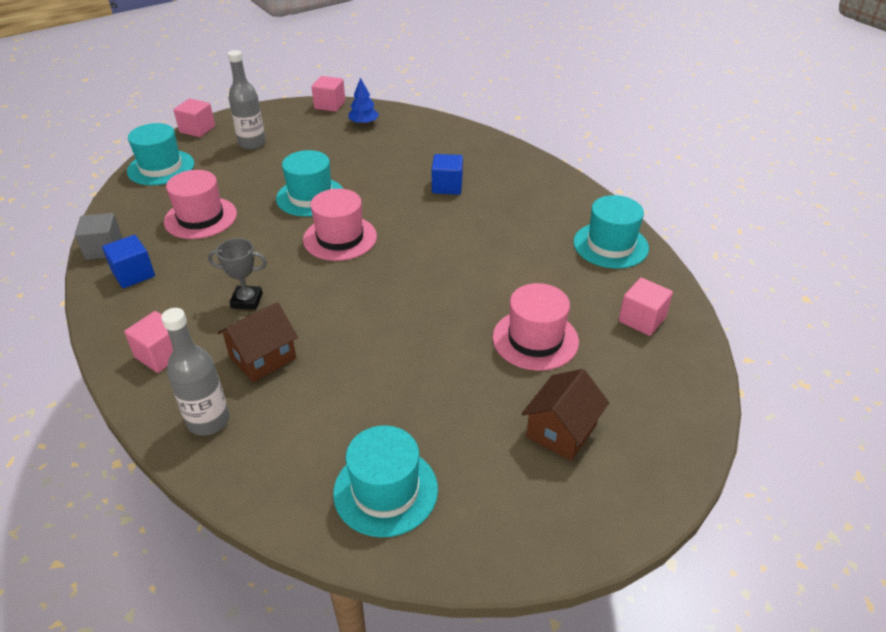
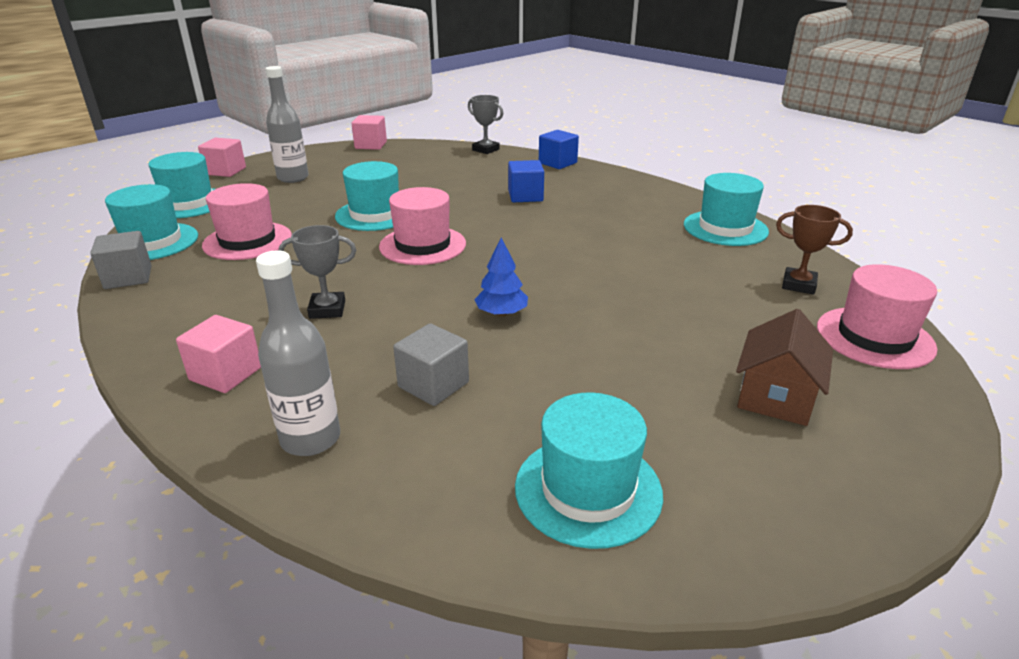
camera: 10 degrees left, 10 degrees down
blue cube [102,235,155,288] -> blue cube moved to [539,130,579,169]
brown house [217,302,298,382] -> none
blue tree [348,78,379,125] -> blue tree moved to [474,238,528,317]
pink hat [493,283,579,371] -> pink hat moved to [817,264,937,369]
pink cube [619,278,673,336] -> brown trophy [776,205,853,294]
none -> turquoise hat [105,184,198,260]
none -> grey cube [393,324,469,406]
none -> grey trophy [468,95,503,154]

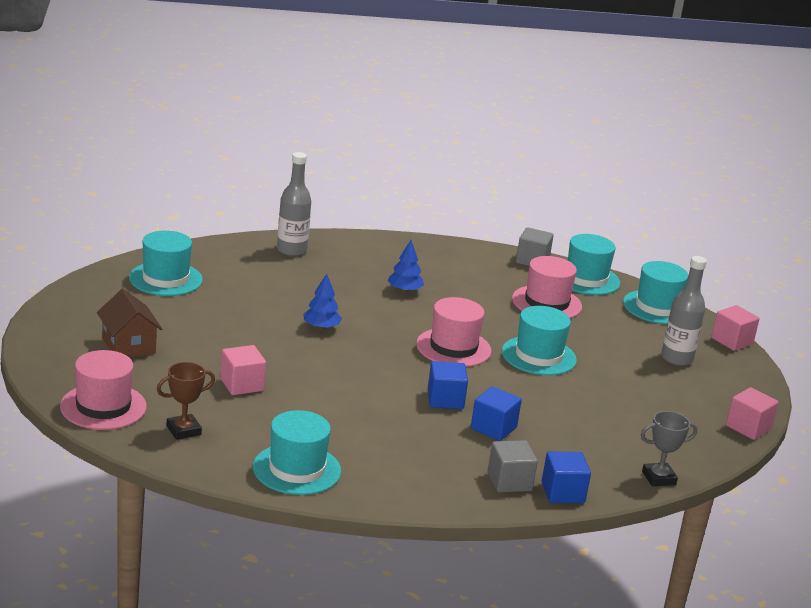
camera: 125 degrees right, 5 degrees down
pink cube [176,315,261,393] -> pink cube moved to [220,345,266,395]
grey trophy [279,225,356,319] -> blue tree [387,240,424,293]
grey cube [393,324,469,406] -> grey cube moved to [488,440,538,493]
none -> blue cube [428,361,468,409]

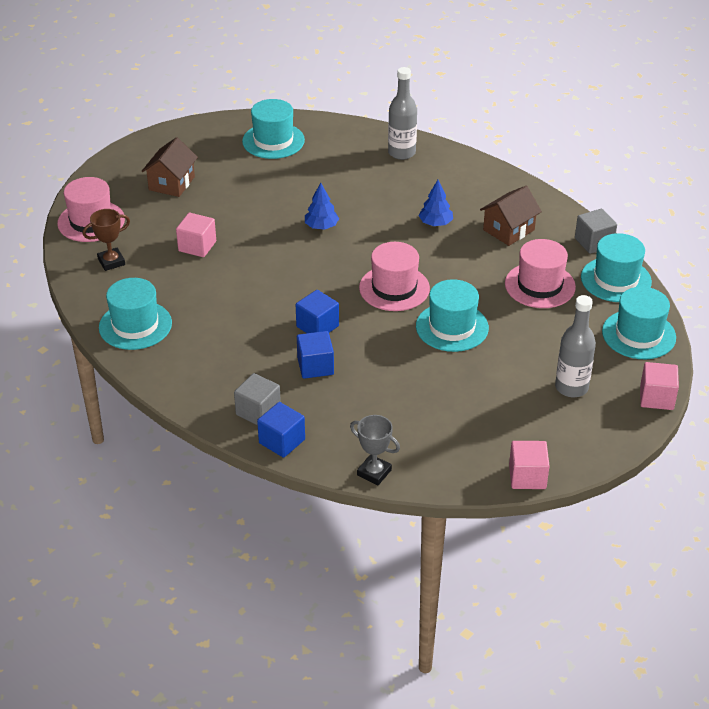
camera: 50 degrees right, 15 degrees up
brown trophy [157,362,215,440] -> brown trophy turned 45 degrees counterclockwise [83,209,130,271]
none -> brown house [480,186,542,246]

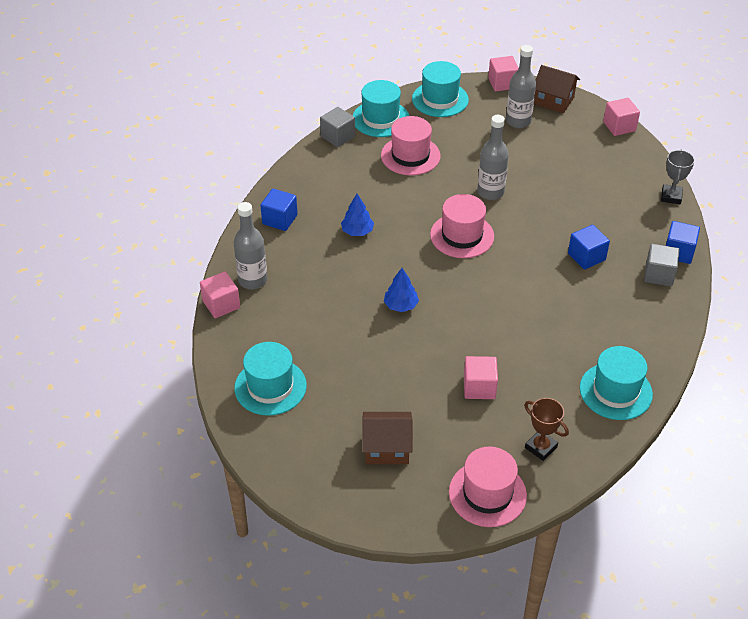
camera: 110 degrees left, 5 degrees up
blue cube [296,290,339,333] -> blue cube moved to [260,189,298,231]
turquoise hat [416,279,489,352] -> grey bottle [477,115,509,200]
brown house [480,186,542,246] -> brown house moved to [534,65,580,113]
none -> pink cube [200,271,240,318]

